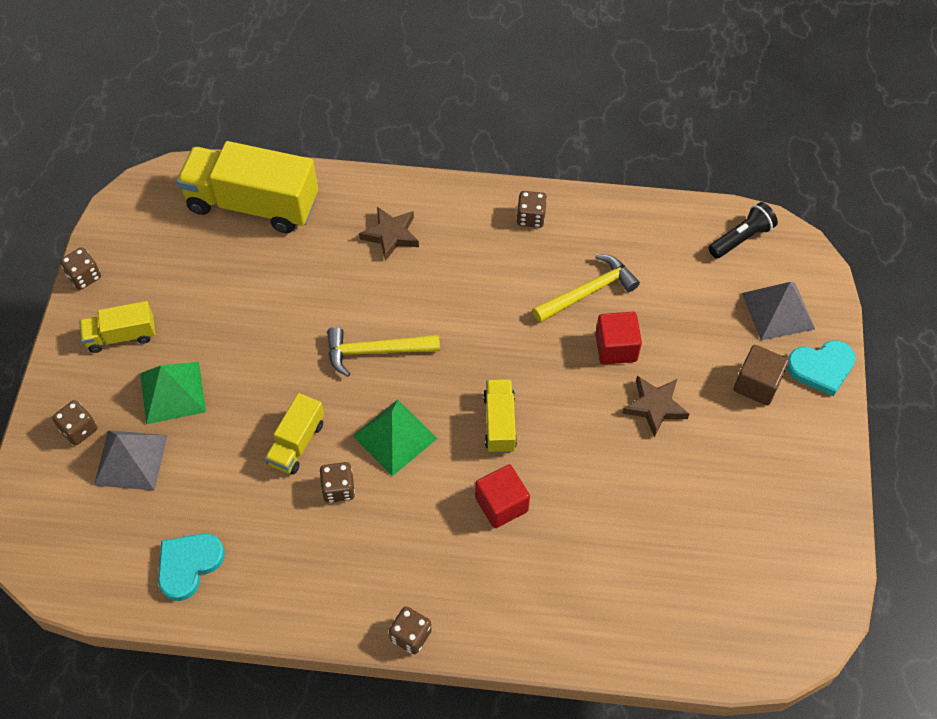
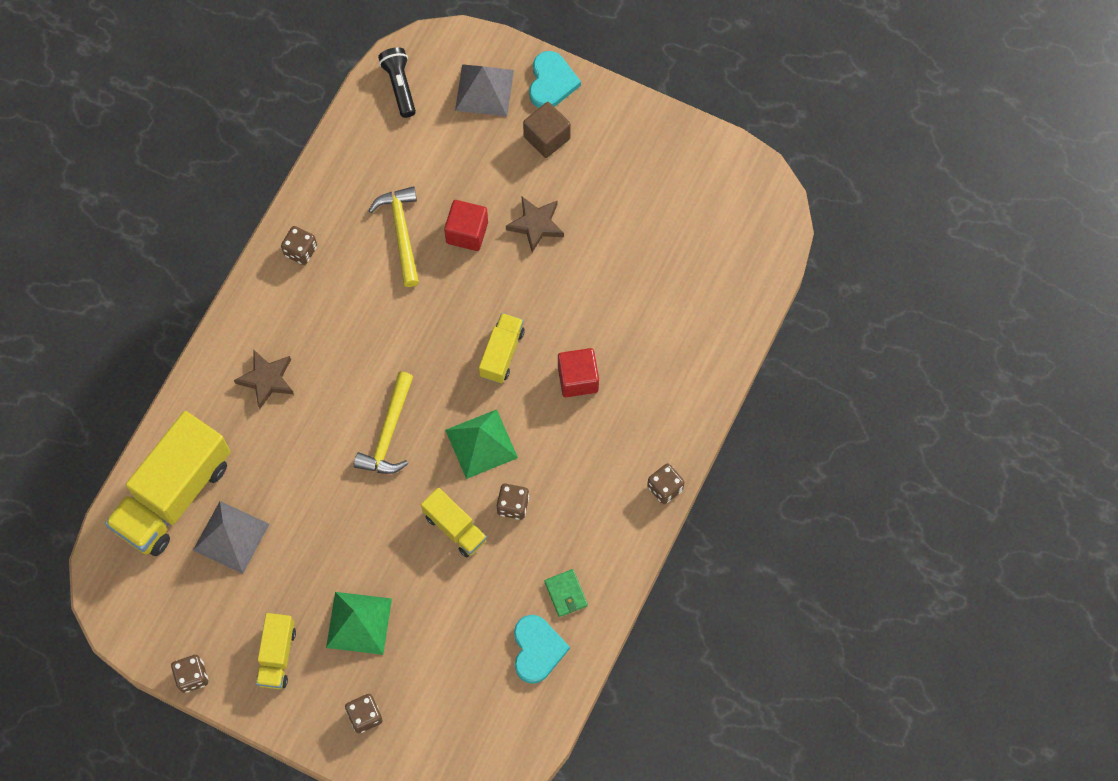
camera: 70 degrees left, 10 degrees up
grey pyramid [94,430,168,491] -> grey pyramid moved to [193,501,270,574]
turquoise heart [158,533,225,601] -> turquoise heart turned 150 degrees counterclockwise [514,615,570,684]
yellow truck [483,379,517,453] -> yellow truck turned 90 degrees clockwise [479,313,525,383]
none -> green wallet [544,569,588,617]

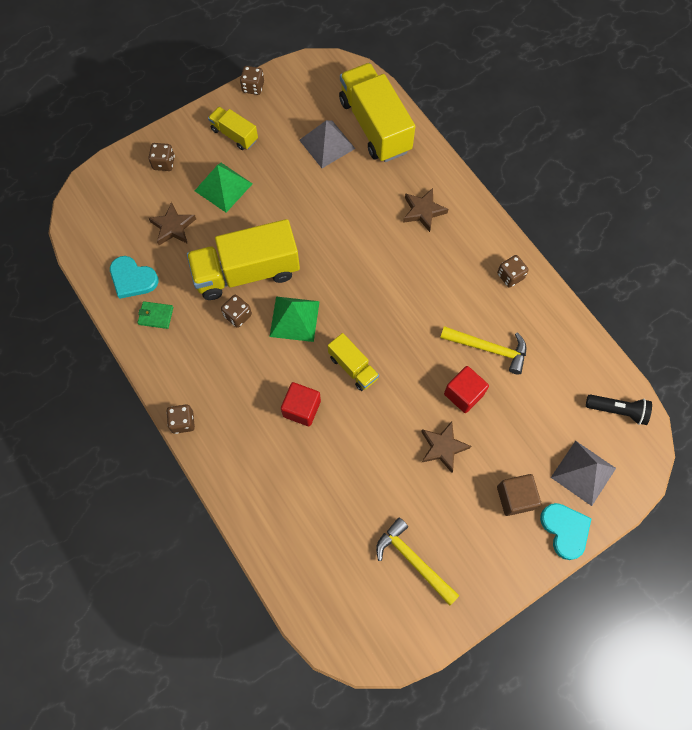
camera: 120 degrees right, 0 degrees up
yellow hammer [354,372,413,474] -> yellow hammer moved to [376,518,459,606]
yellow truck [421,488,487,557] -> yellow truck [187,219,300,300], size x1.96
turquoise heart [529,51,581,108] -> turquoise heart turned 150 degrees counterclockwise [540,503,592,560]
none -> brown star [149,202,196,245]

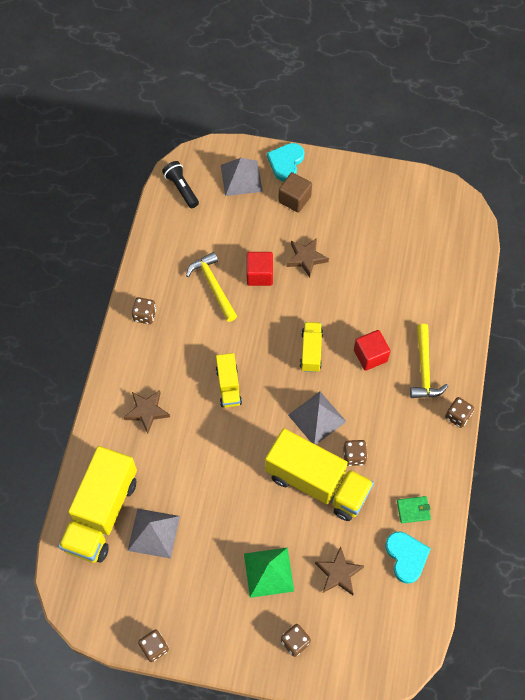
camera: 135 degrees left, 5 degrees down
green wallet [137,301,173,329] -> green wallet turned 60 degrees counterclockwise [397,496,431,523]
yellow truck [208,107,258,150] -> yellow truck moved to [216,353,242,408]
green pyramid [269,296,320,342] -> grey pyramid [288,392,347,445]
yellow hammer [376,518,459,606] -> yellow hammer moved to [410,324,448,398]

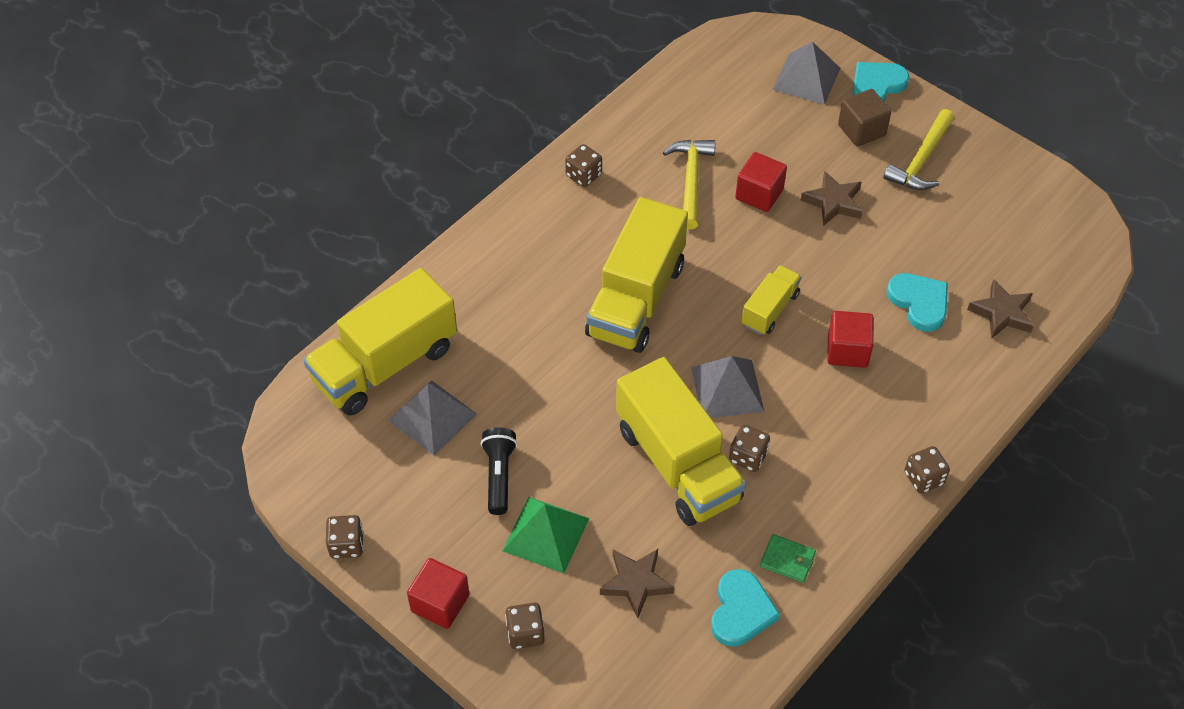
camera: 30 degrees right, 10 degrees down
brown star [124,390,170,434] -> brown star moved to [967,279,1034,339]
black flashlight [162,161,199,208] -> black flashlight moved to [481,428,517,515]
yellow truck [216,353,242,408] -> yellow truck [585,197,688,353], size x1.96
yellow hammer [410,324,448,398] -> yellow hammer moved to [883,109,954,190]
none -> red cube [407,558,469,629]
none -> turquoise heart [887,273,948,332]

